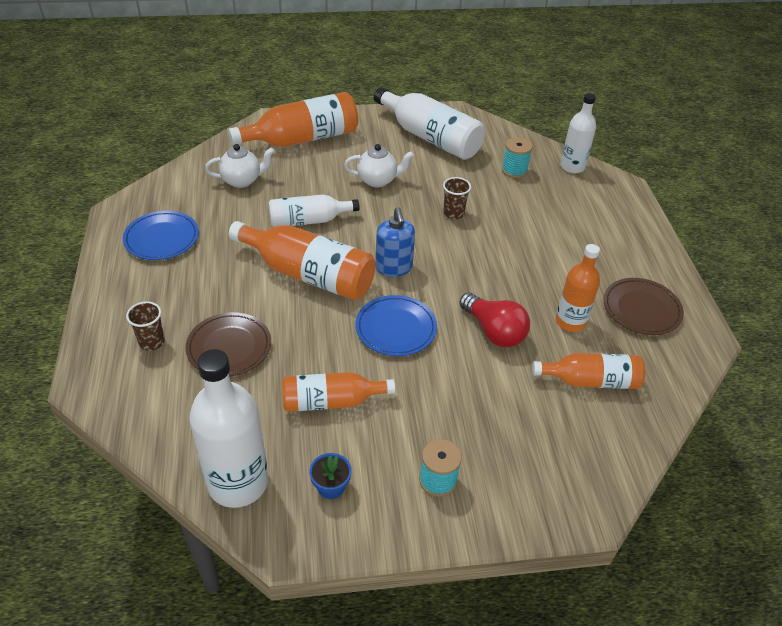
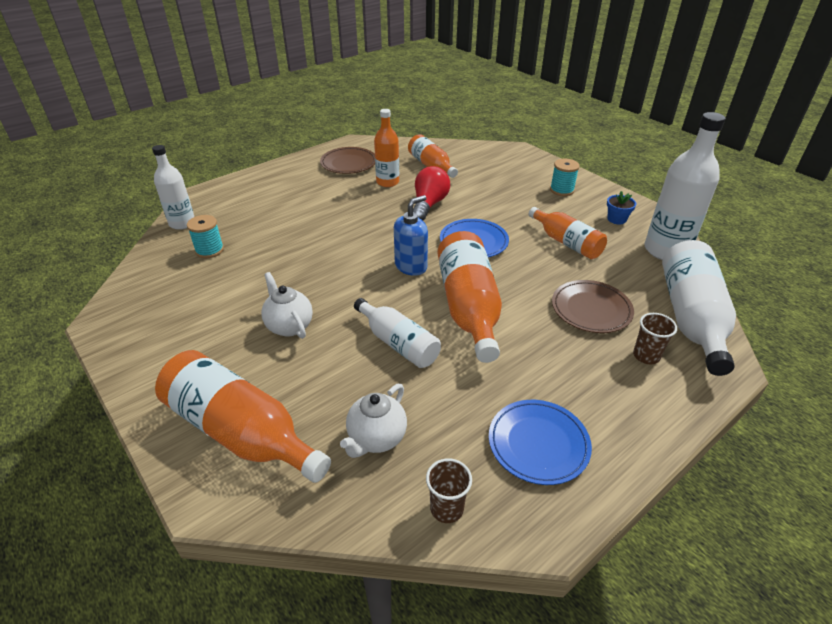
camera: 120 degrees left, 5 degrees down
white teapot [205,144,274,188] -> white teapot turned 105 degrees counterclockwise [340,384,407,458]
white bottle [374,87,485,160] -> white bottle moved to [662,240,736,376]
brown cup [443,177,471,219] -> brown cup moved to [426,458,472,523]

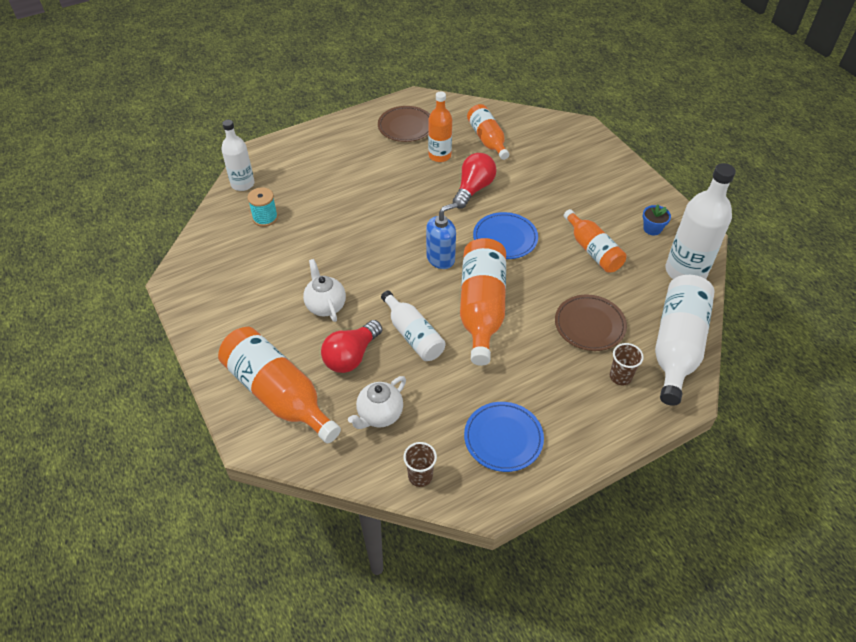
camera: 10 degrees right, 10 degrees up
turquoise spool [550,159,580,196] -> none
none -> red light bulb [321,320,382,373]

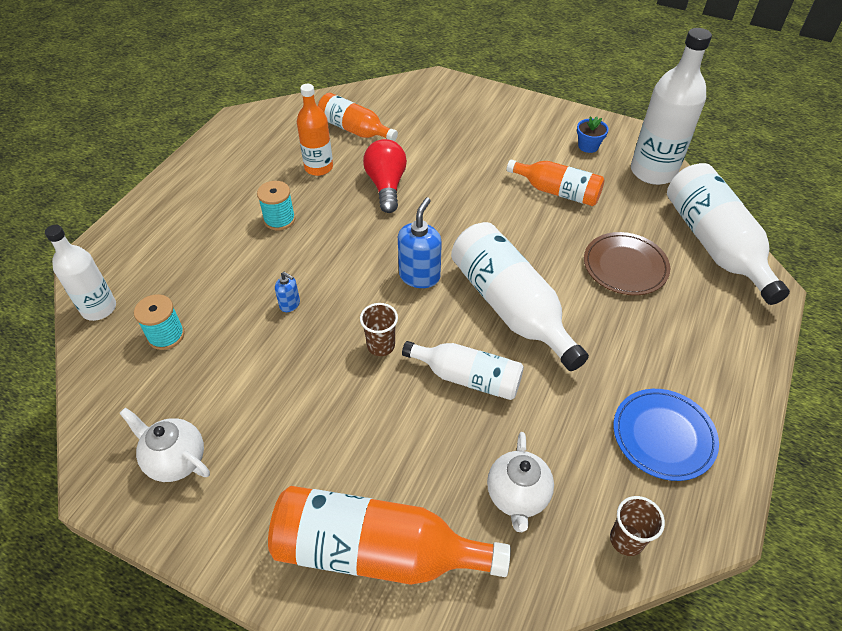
camera: 35 degrees left, 0 degrees up
white teapot [303,259,346,322] -> white teapot moved to [119,407,210,482]
red light bulb [321,320,382,373] -> none
brown plate [378,106,430,142] -> none
orange bottle [460,238,506,366] -> white bottle [451,222,589,371]
blue plate [473,212,538,259] -> none
brown cup [610,343,644,385] -> brown cup moved to [360,303,398,356]
none -> turquoise spool [257,181,295,230]
none -> blue soap dispenser [275,272,300,312]

